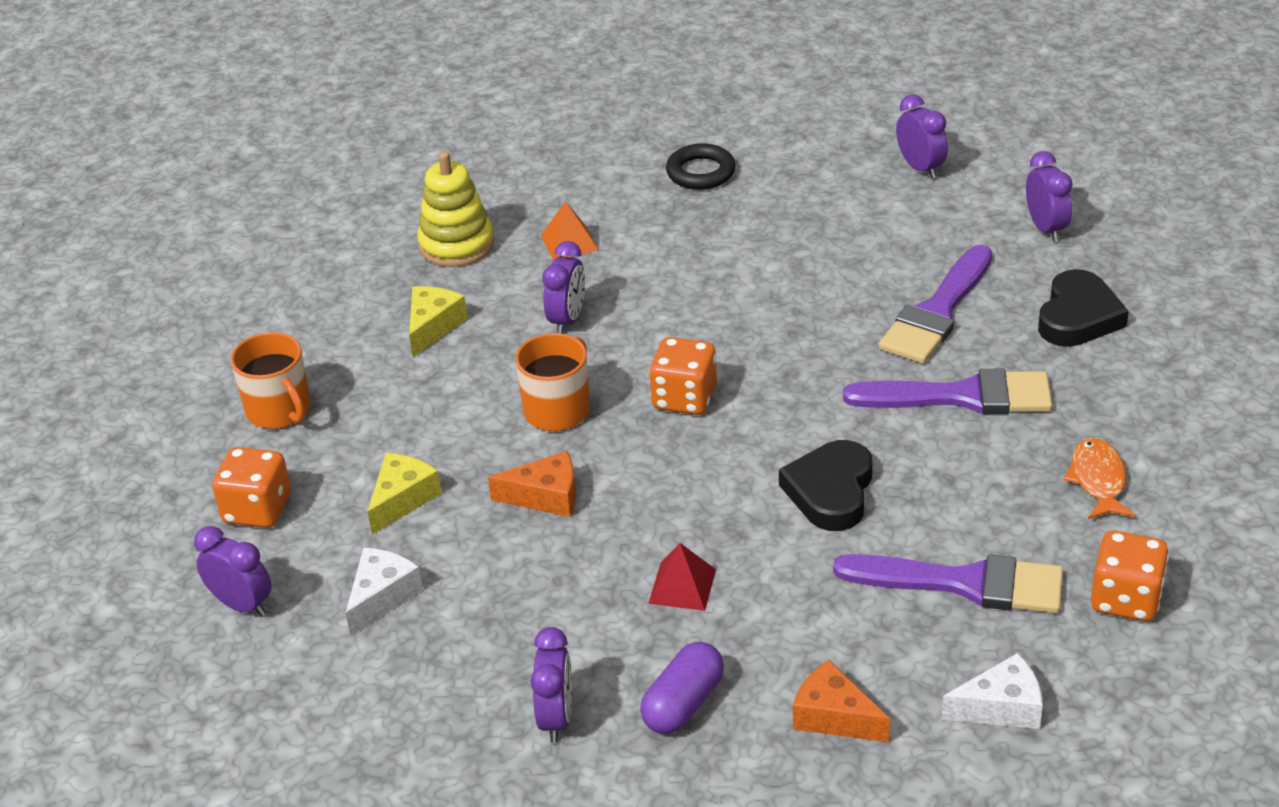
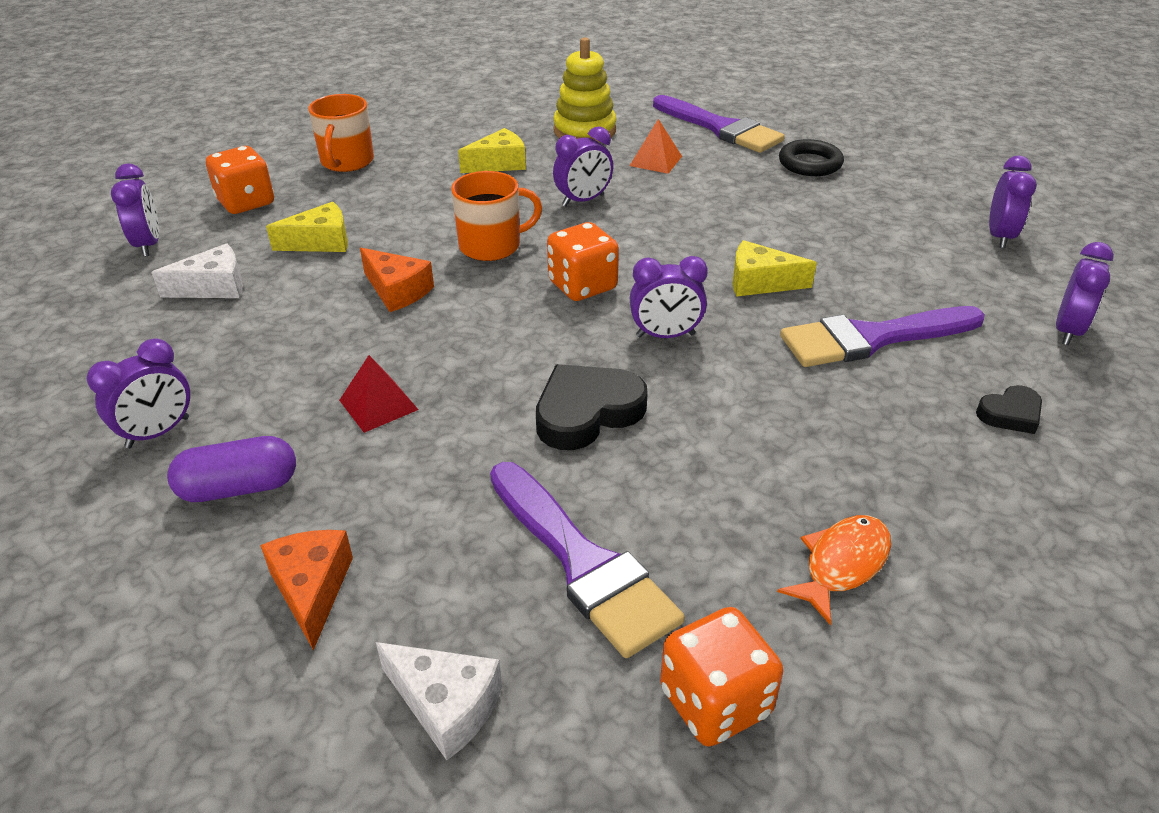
camera: 40 degrees right, 0 degrees up
purple brush [843,369,1052,414] -> purple brush moved to [653,95,785,153]
black heart [1038,269,1129,347] -> black heart [976,385,1042,434], size x0.56
none -> purple clock [630,256,708,338]
none -> yellow cheese [733,240,817,297]

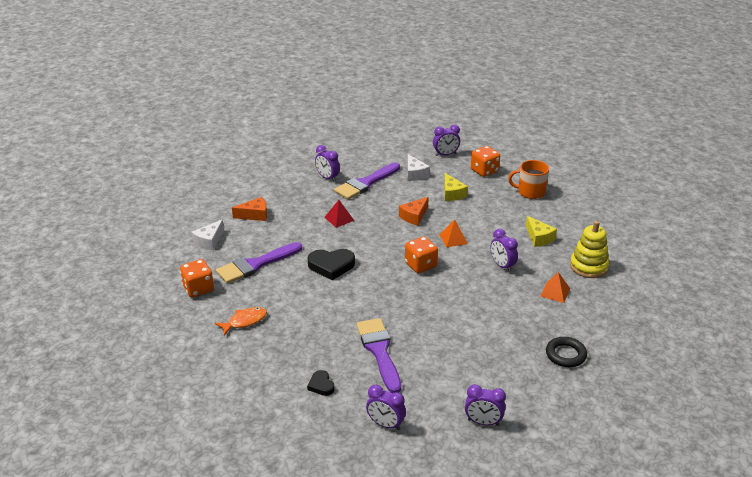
camera: 90 degrees right, 5 degrees down
purple capsule [167,436,296,502] -> none
orange mug [451,171,542,261] -> orange pyramid [439,220,468,248]
black heart [536,364,648,450] -> black heart turned 120 degrees clockwise [308,249,355,280]
purple clock [630,256,708,338] -> none
purple brush [653,95,785,153] -> purple brush moved to [334,162,400,200]
yellow cheese [733,240,817,297] -> none
orange fish [777,515,891,625] -> orange fish turned 75 degrees counterclockwise [215,307,267,335]

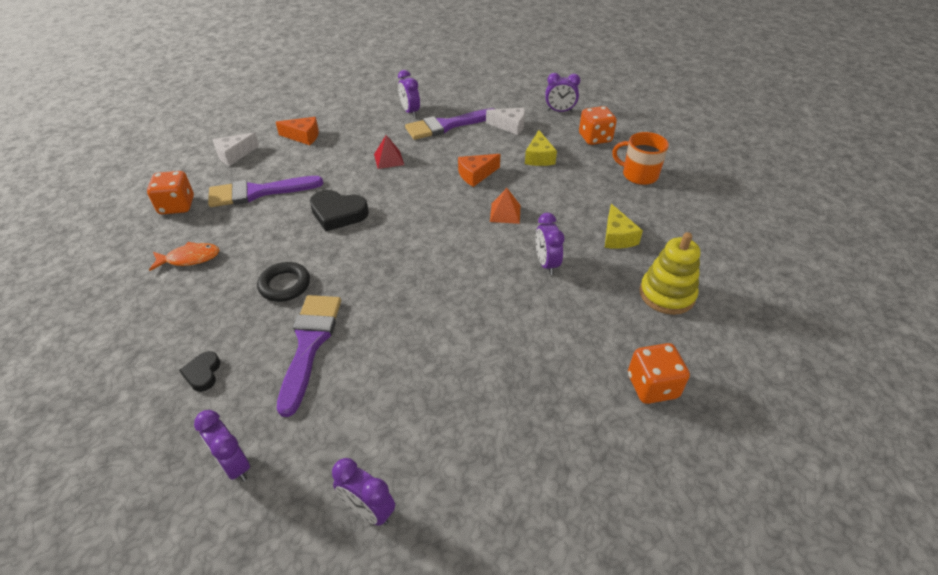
camera: 20 degrees right, 10 degrees up
orange dice [405,236,438,273] -> orange dice moved to [628,343,690,404]
white cheese [408,154,430,181] -> white cheese turned 75 degrees counterclockwise [486,108,525,135]
orange pyramid [540,272,570,303] -> none
black ring [546,337,587,367] -> black ring moved to [257,262,310,302]

